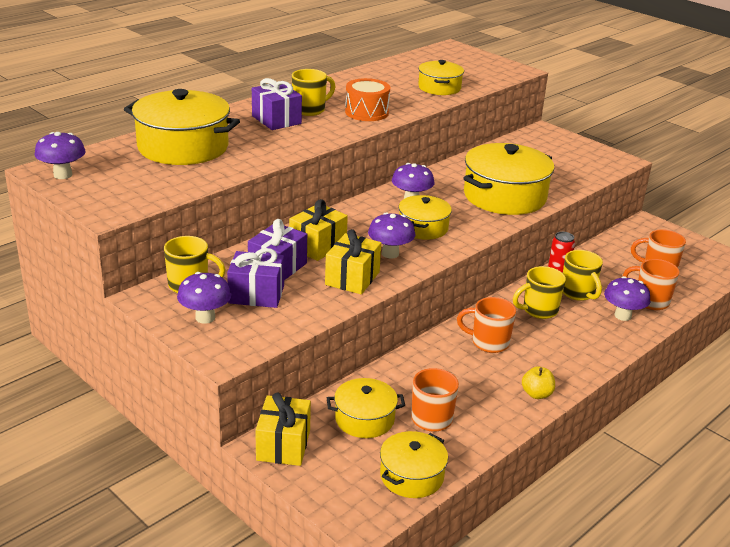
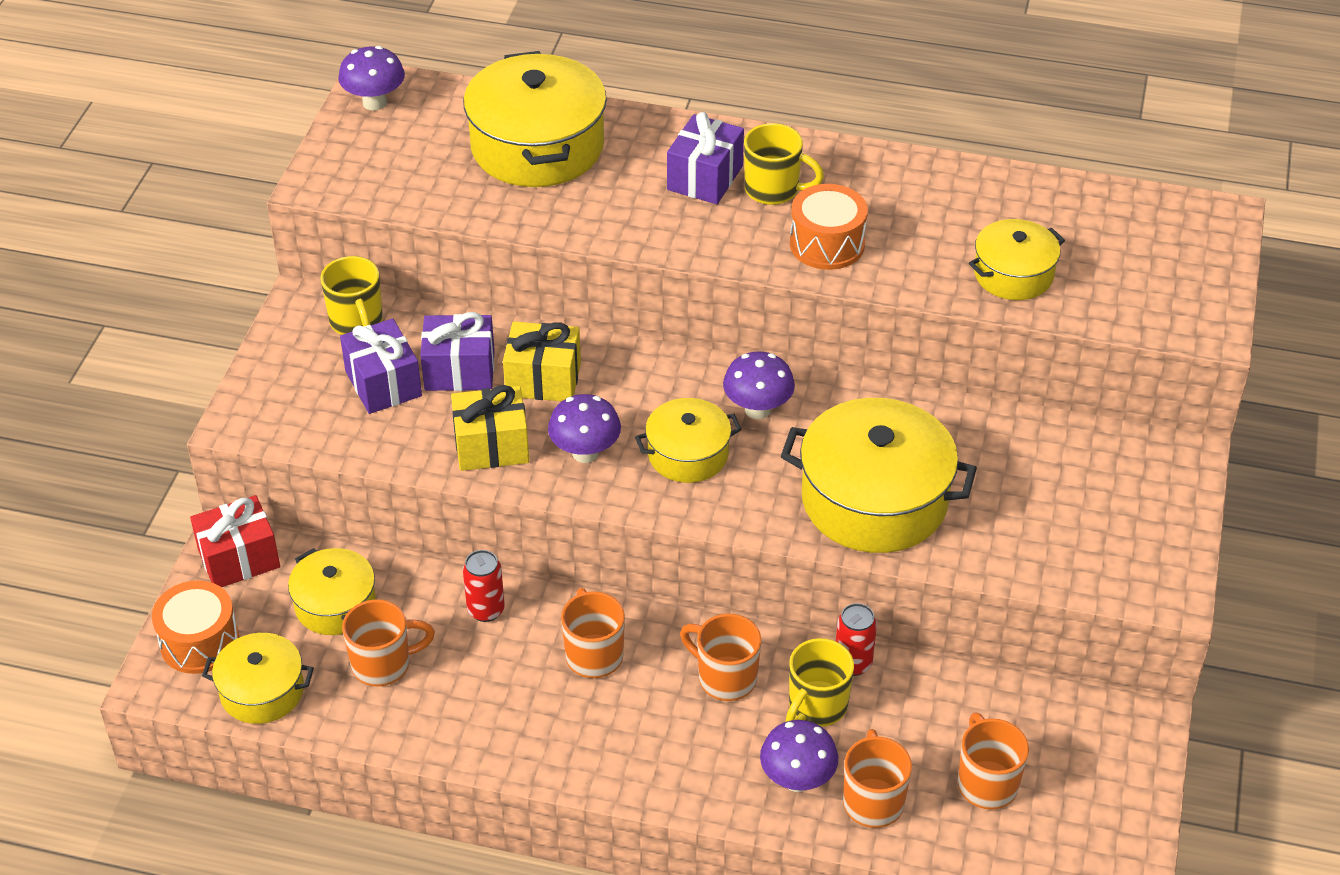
camera: 60 degrees right, 15 degrees up
purple mushroom [177,272,231,324] -> none
yellow gift [255,392,311,466] -> red gift [190,495,280,587]
yellow mug [513,266,566,319] -> orange mug [680,614,761,701]
yellow apple [522,366,555,399] -> none
none -> orange drum [152,580,239,674]
none -> red can [463,550,505,622]

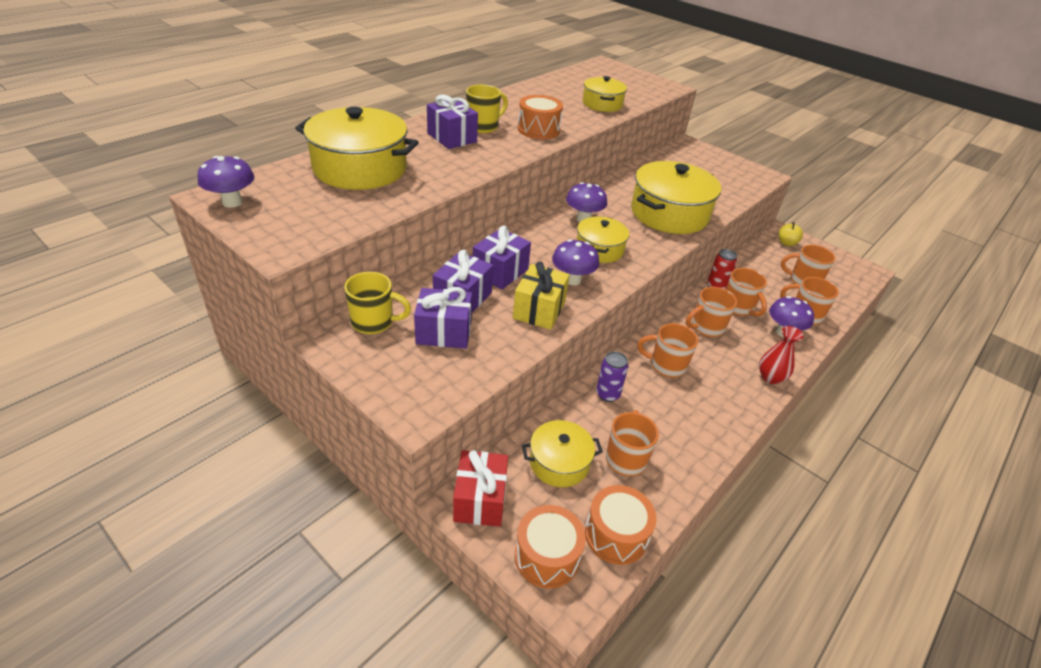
camera: 65 degrees left, 5 degrees down
yellow pot [202,633,314,724] -> orange drum [585,485,657,565]
red can [463,550,505,622] -> purple can [596,351,628,402]
yellow gift [503,321,581,401] -> purple gift [473,226,531,290]
yellow mug [785,638,854,727] -> orange mug [726,268,767,317]
none -> red vase [759,326,804,384]
none -> yellow apple [779,222,803,246]

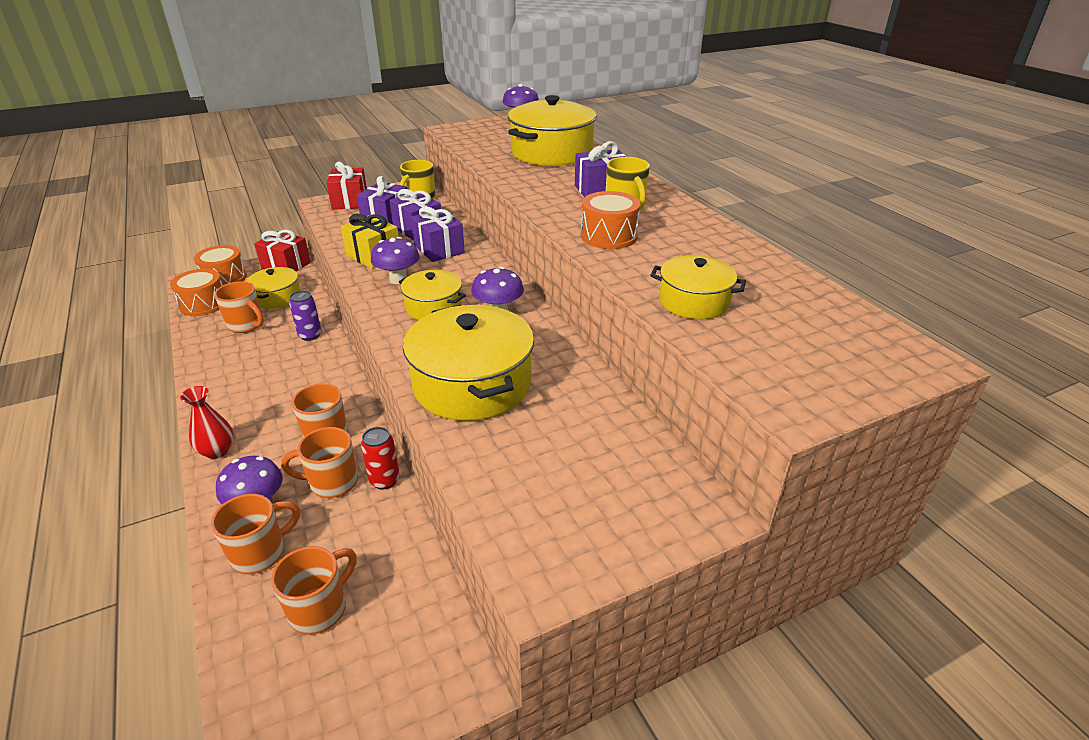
camera: 115 degrees right, 5 degrees down
orange mug [637,323,698,378] -> none
yellow apple [779,222,803,246] -> none
none -> red gift [326,162,367,210]

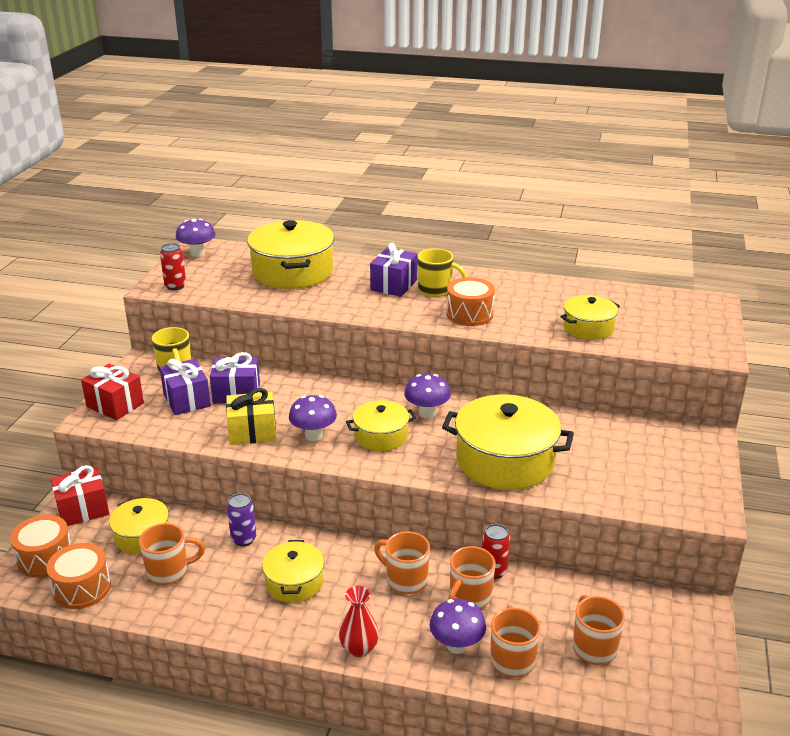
camera: 50 degrees left, 5 degrees down
purple gift [411,206,465,262] -> none
none -> red can [160,243,186,290]
none -> yellow pot [262,540,324,603]

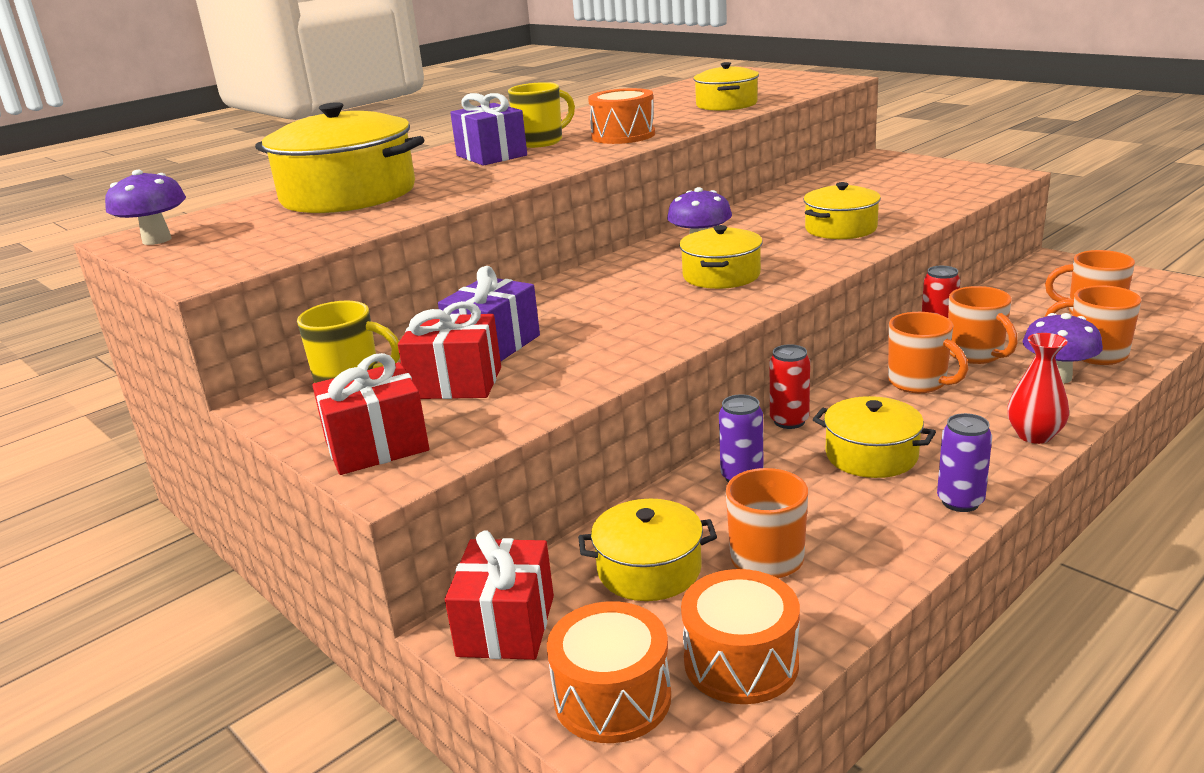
camera: 55 degrees left, 5 degrees down
red can [160,243,186,290] -> red can moved to [770,344,810,429]
purple gift [160,359,211,415] -> red gift [398,301,501,399]
yellow gift [226,388,276,445] -> none
purple mushroom [289,395,337,441] -> none
orange mug [374,531,430,594] -> orange mug turned 105 degrees counterclockwise [888,312,968,393]
yellow pot [442,395,574,490] -> yellow pot [804,182,881,239], size x0.56
none -> purple can [937,413,992,512]

